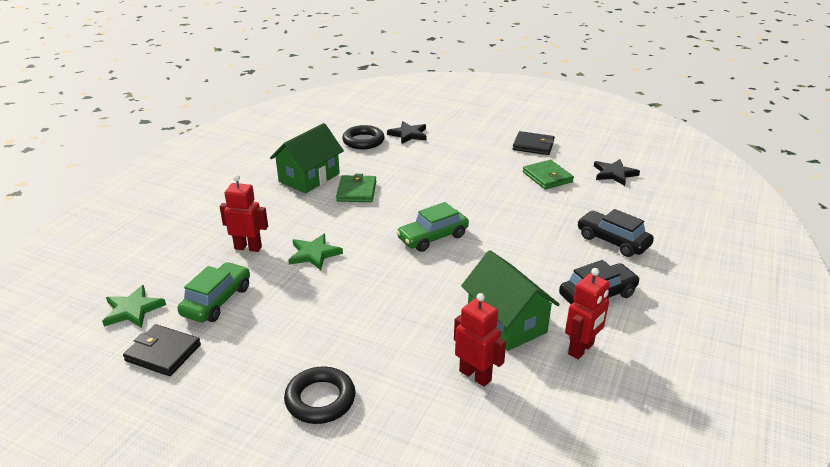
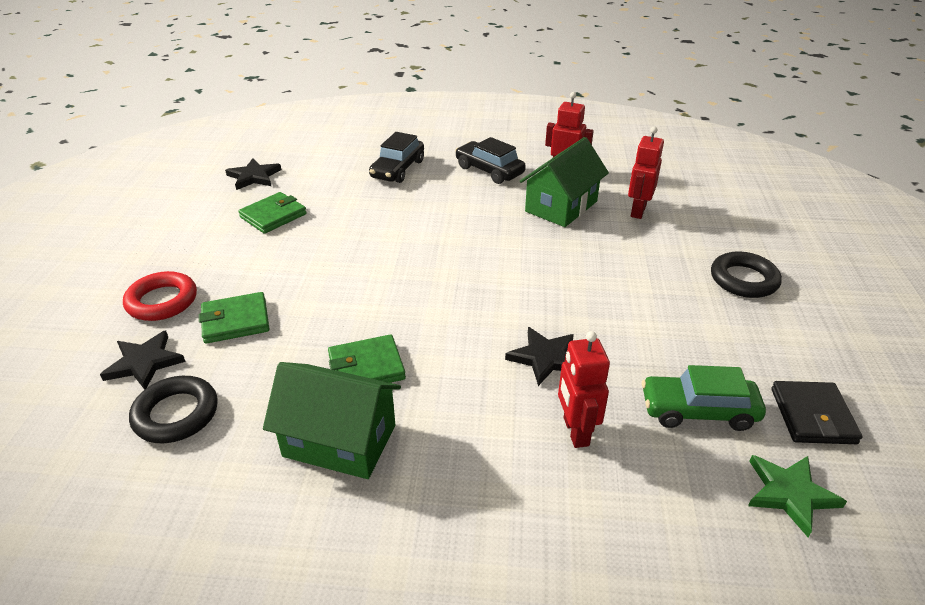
camera: 110 degrees left, 5 degrees up
green star [288,234,343,270] -> black star [505,327,574,386]
green car [396,202,469,252] -> none
black wallet [512,131,555,155] -> none
none -> red ring [123,271,197,321]
none -> green wallet [199,292,269,344]

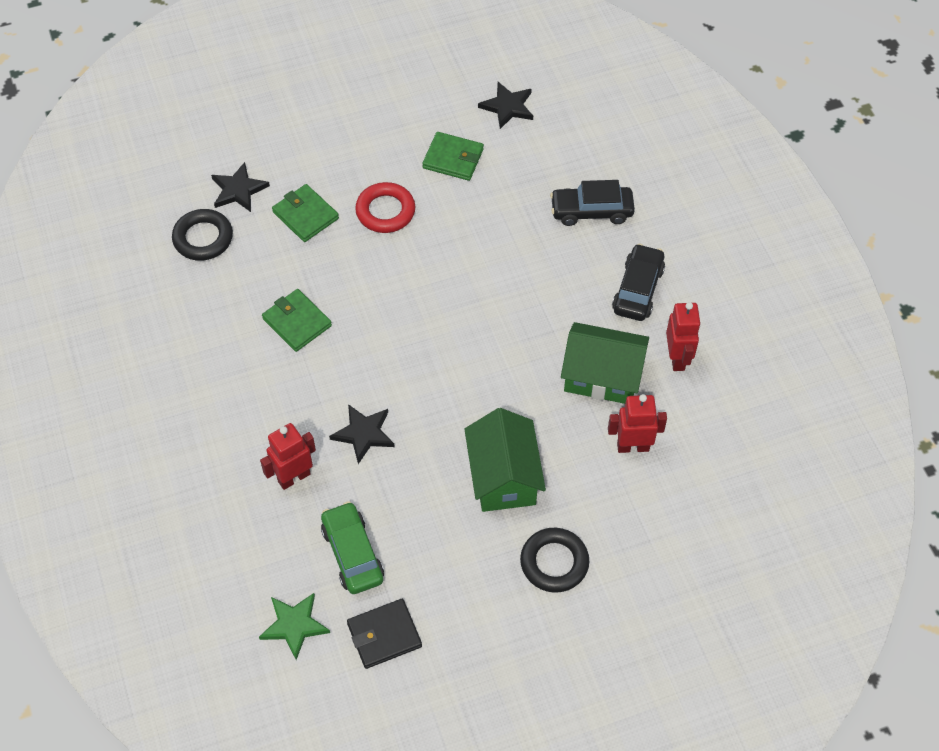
camera: 65 degrees right, 20 degrees up
red ring [123,271,197,321] -> red ring moved to [355,182,415,233]
green house [263,362,401,479] -> green house moved to [464,408,546,512]

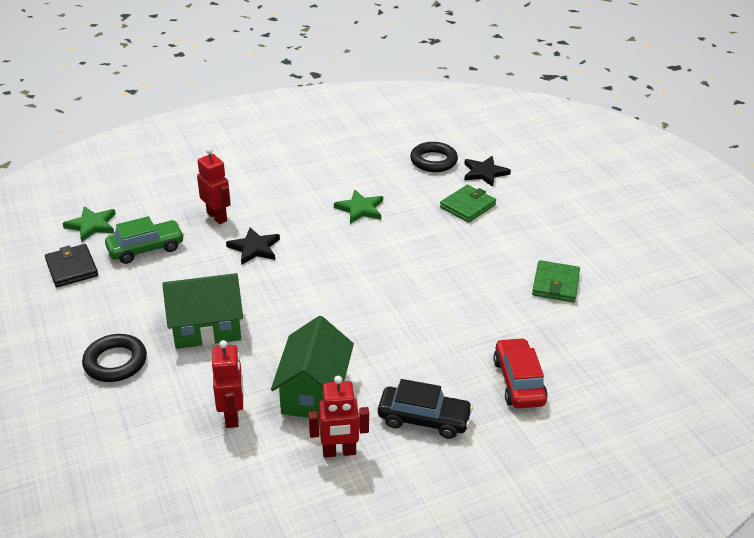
camera: 85 degrees right, 20 degrees down
green wallet [262,289,332,352] -> green star [334,190,383,224]
red ring [355,182,415,233] -> none
black star [478,82,533,129] -> none
black car [550,180,635,226] -> red car [493,338,548,408]

